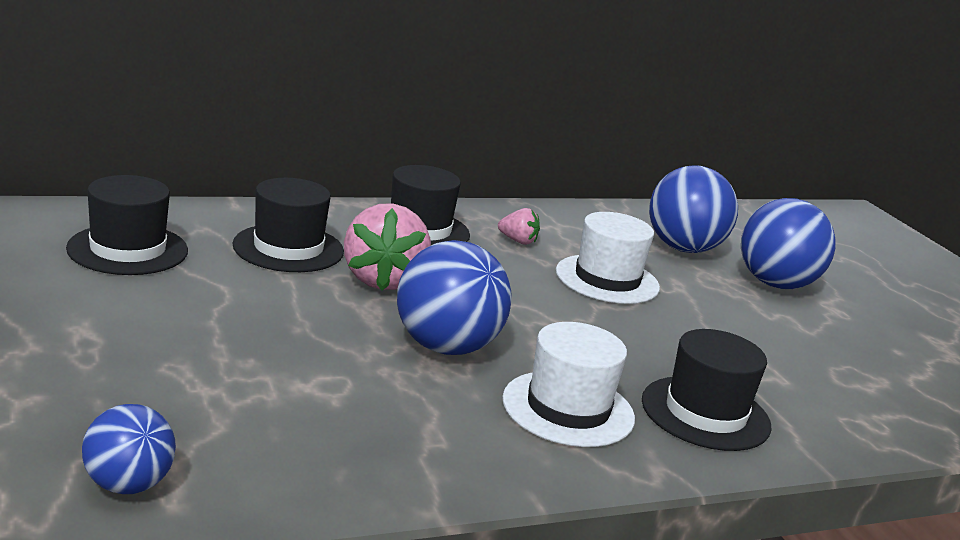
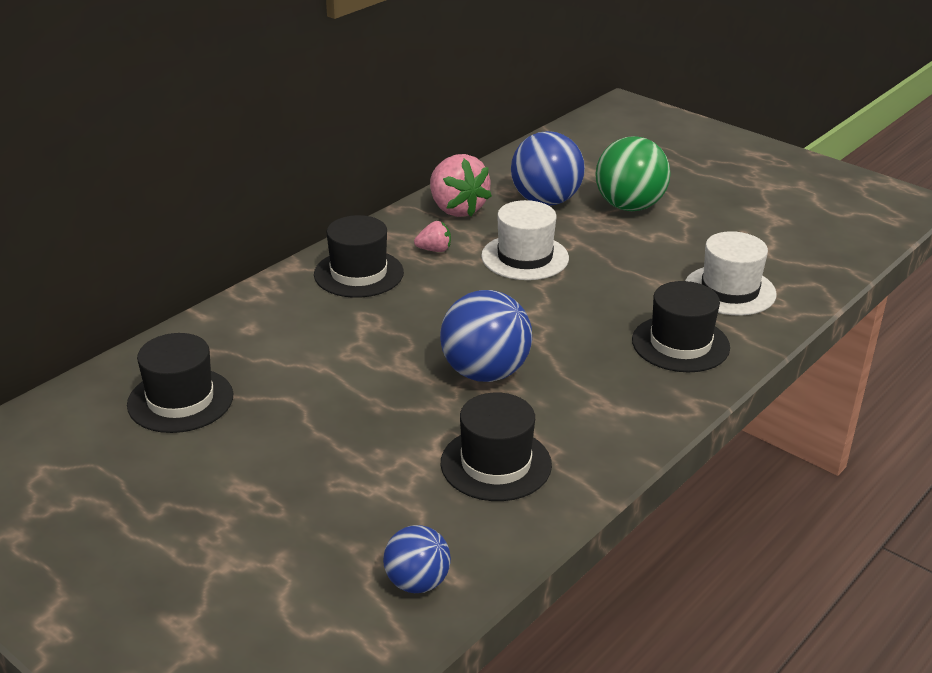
camera: 25 degrees left, 10 degrees up
black hat [232,178,344,272] -> black hat moved to [441,392,552,501]
pink strawberry [344,203,431,291] -> pink strawberry moved to [430,154,492,217]
white hat [502,322,635,447] -> white hat moved to [685,231,777,316]
blue ball [741,198,835,289] -> green ball [595,136,671,211]

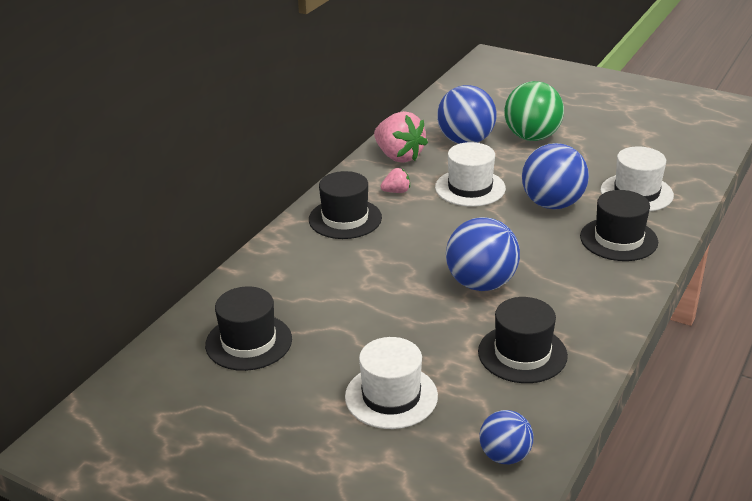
camera: 10 degrees left, 0 degrees up
none -> white hat [345,337,438,429]
none -> blue ball [522,143,589,209]

